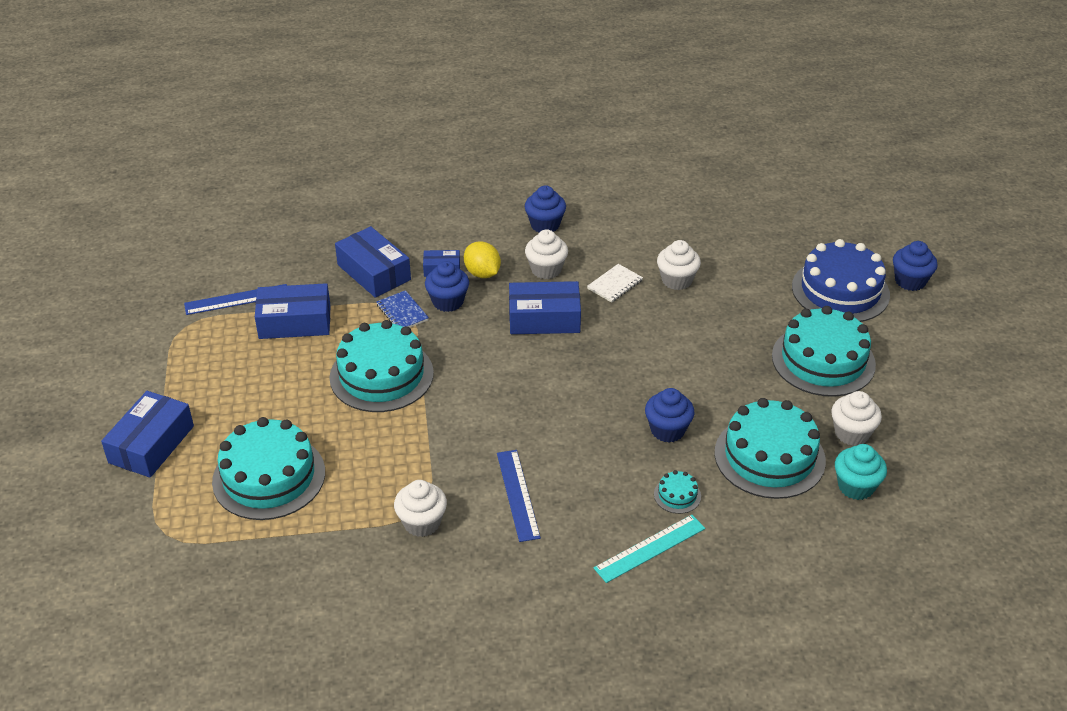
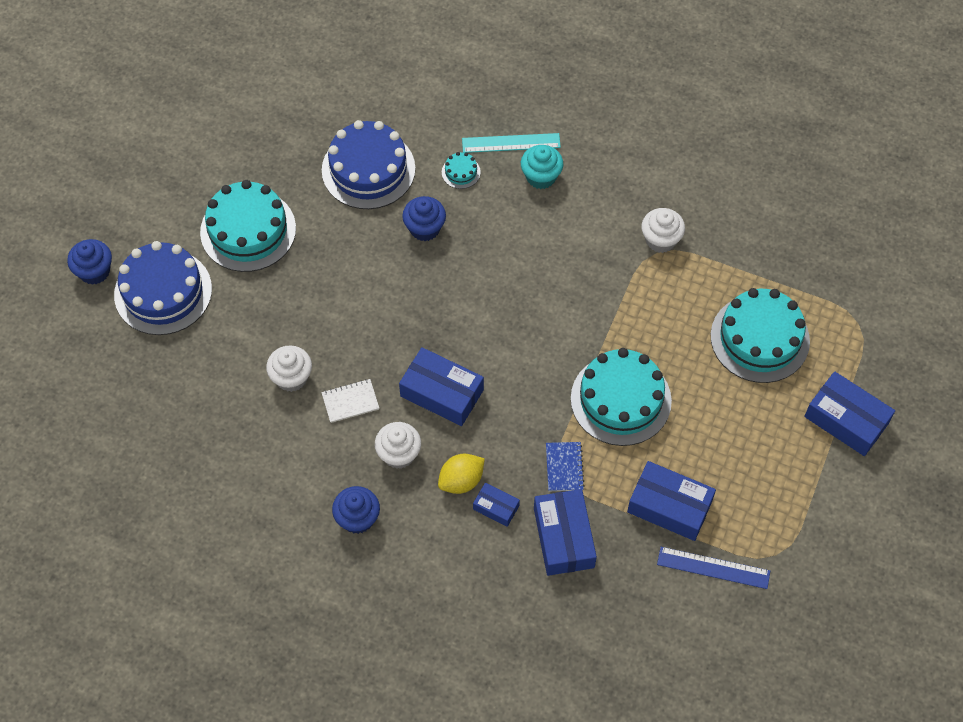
camera: 150 degrees left, 20 degrees up
blue box [101,391,194,478] -> blue box turned 75 degrees clockwise [804,371,895,456]
blue cupcake [425,261,469,312] -> none
yellow lemon [464,241,501,278] -> yellow lemon turned 60 degrees clockwise [438,454,485,494]
blue ruler [497,450,541,542] -> none
turquoise cake [714,398,826,499] -> blue cake [322,120,415,209]
white cupcake [831,391,882,446] -> none
turquoise cupcake [835,444,887,500] -> turquoise cupcake moved to [521,145,563,189]

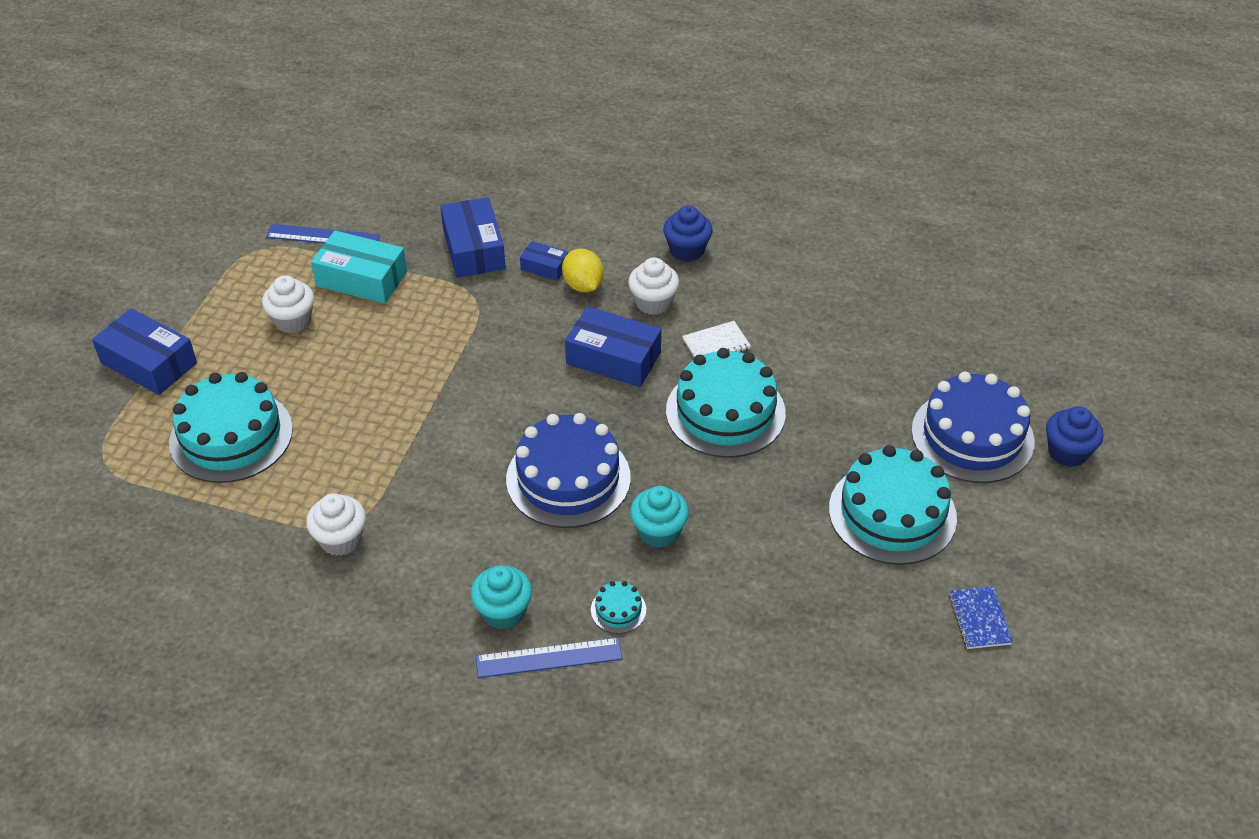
camera: 175 degrees right, 15 degrees down
white cupcake [266,345,312,392] -> white cupcake moved to [262,275,314,333]
blue cake [322,120,415,209] -> blue cake moved to [506,413,631,528]
blue cupcake [402,196,446,241] -> turquoise cupcake [630,486,689,548]
yellow lemon [438,454,485,494] -> yellow lemon turned 75 degrees counterclockwise [562,249,604,292]
turquoise ruler [462,133,561,153] -> blue ruler [476,638,622,678]
blue notebook [546,442,585,491] -> blue notebook moved to [949,586,1013,649]
turquoise cake [571,348,672,446] -> turquoise cake moved to [666,348,786,458]
blue box [627,461,716,541] -> turquoise box [311,230,407,304]

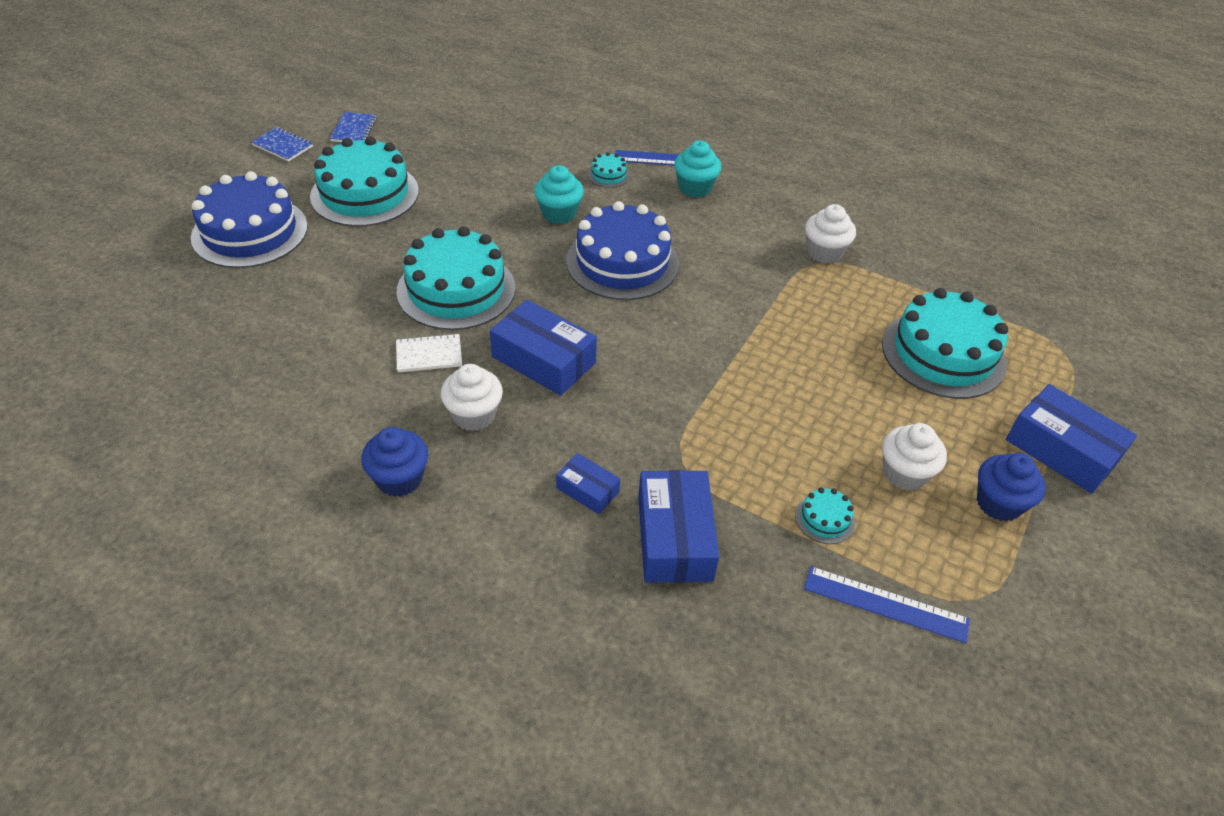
camera: 170 degrees left, 0 degrees up
turquoise box [311,230,407,304] -> turquoise cake [795,488,855,544]
yellow lemon [562,249,604,292] -> none
blue cupcake [1046,406,1103,467] -> blue cupcake moved to [977,453,1045,522]
none -> blue notebook [251,127,313,162]

